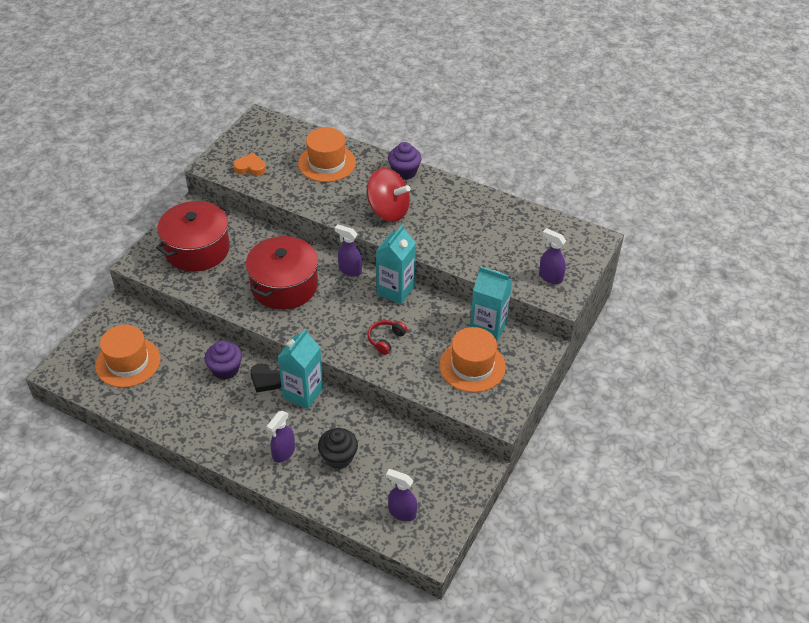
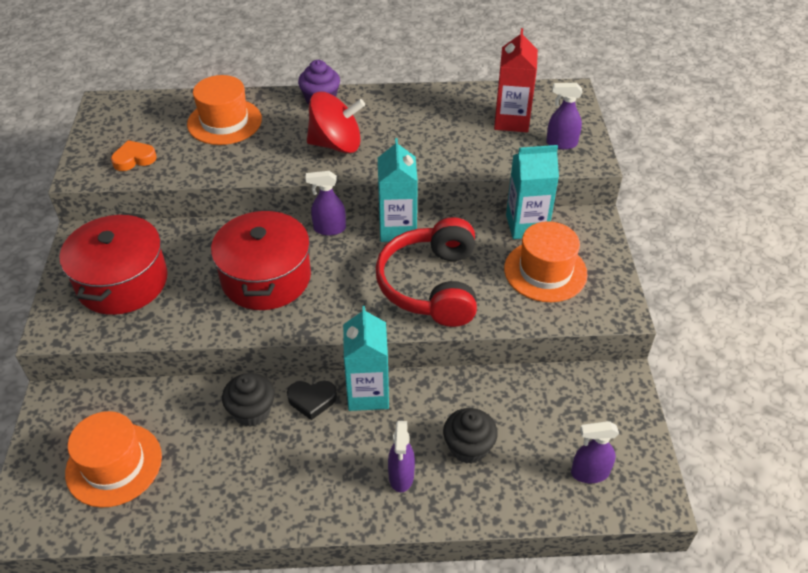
camera: 30 degrees left, 0 degrees up
purple cupcake [205,341,242,380] -> black cupcake [222,373,275,427]
red headphones [367,320,407,355] -> red headphones [375,217,477,327], size x2.32
none -> red carton [494,28,538,132]

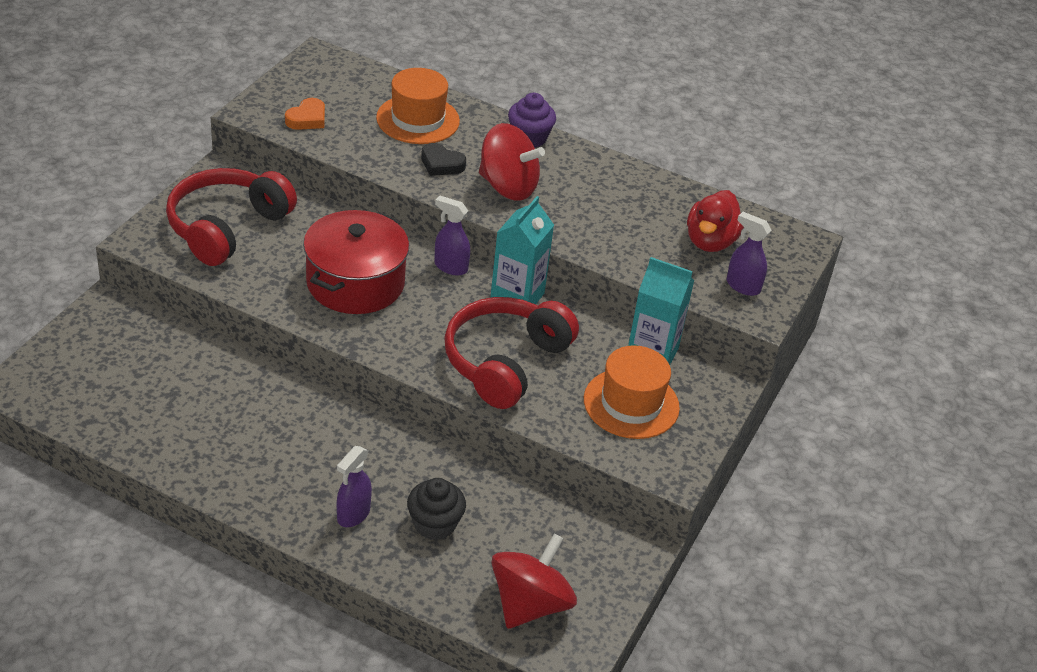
camera: 25 degrees right, 5 degrees down
red pot [59,213,168,315] -> red headphones [166,168,297,266]
orange hat [65,411,162,508] -> none
orange heart [111,140,157,171] -> orange heart turned 120 degrees clockwise [285,98,325,130]
black cupcake [222,373,275,427] -> none
black heart [287,381,337,420] -> black heart moved to [421,143,466,176]
turquoise carton [343,306,389,411] -> none
red carton [494,28,538,132] -> red duck [687,190,744,252]
purple spray bottle [571,421,619,483] -> red spinning top [491,533,577,629]

